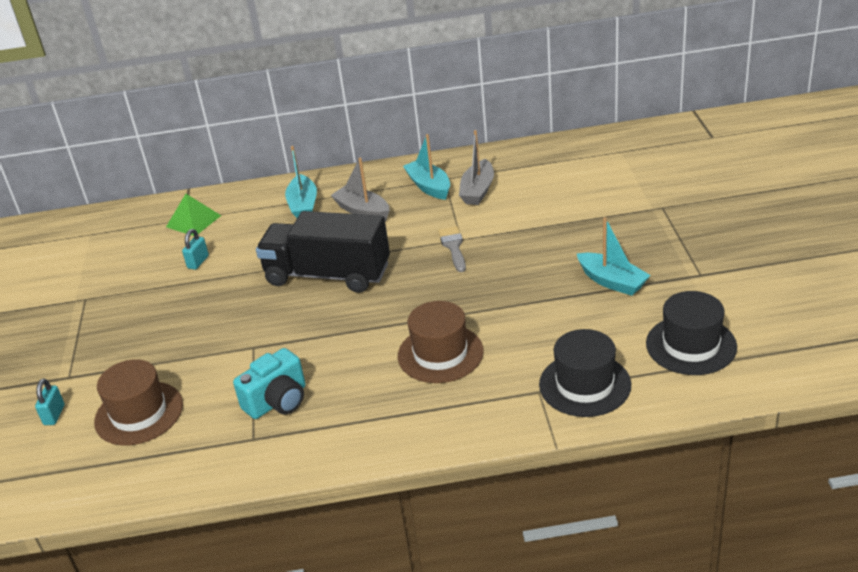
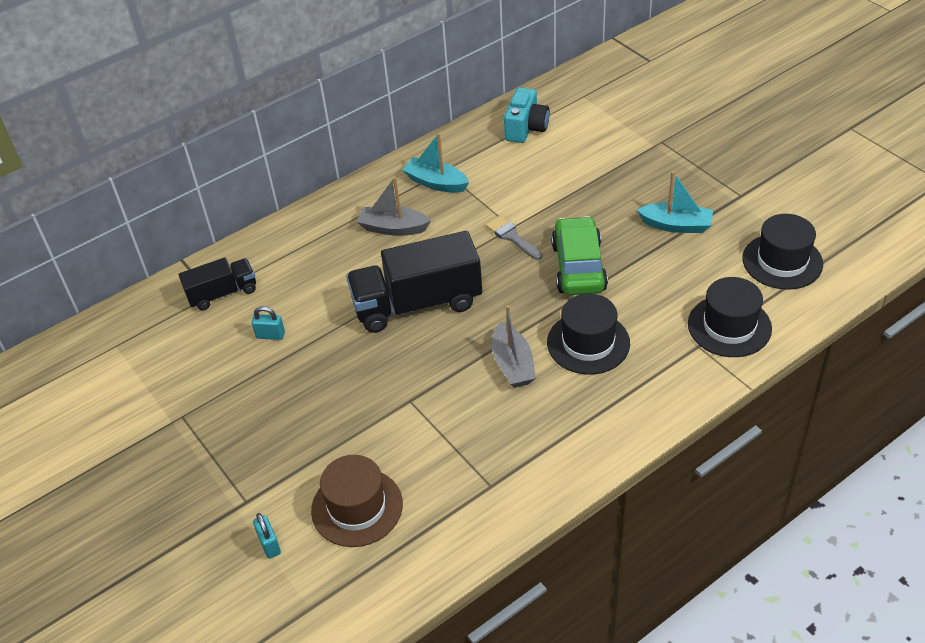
camera: 30 degrees left, 10 degrees up
green pyramid [166,194,221,236] -> black truck [179,257,256,310]
turquoise padlock [182,229,209,270] -> turquoise padlock turned 75 degrees counterclockwise [252,306,285,340]
turquoise camera [233,348,305,419] -> turquoise camera moved to [504,87,550,143]
turquoise boat [285,146,317,218] -> none
brown hat [398,301,484,383] -> black hat [547,294,630,375]
grey boat [459,130,494,205] -> grey boat moved to [492,305,535,388]
none -> green car [551,216,608,295]

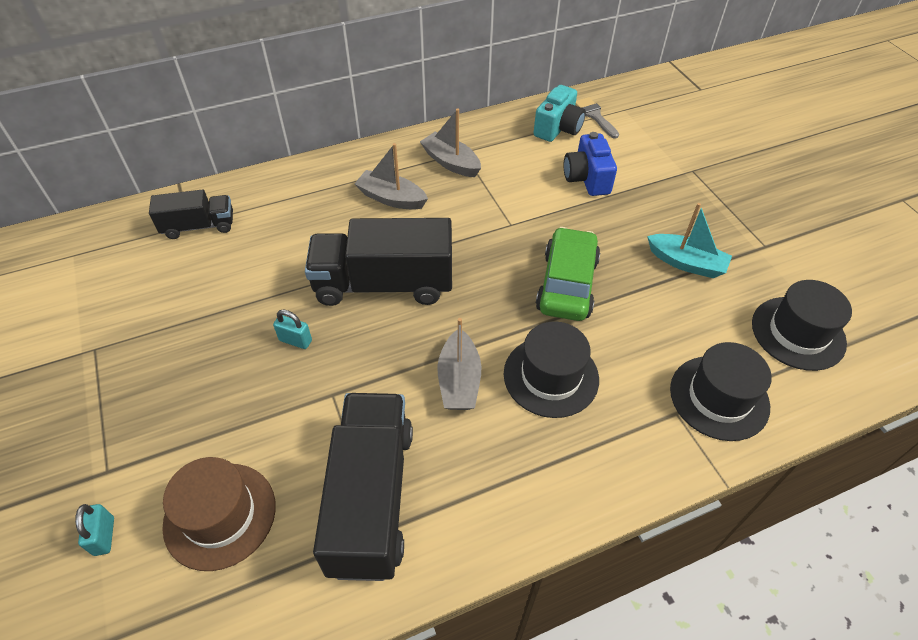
camera: 10 degrees right, 5 degrees up
turquoise padlock [252,306,285,340] -> turquoise padlock moved to [273,309,312,349]
turquoise boat [402,133,469,193] -> grey boat [420,109,481,177]
grey brush [486,216,542,260] -> grey brush moved to [575,97,619,139]
none -> black truck [313,393,413,581]
none -> blue camera [564,132,617,196]

